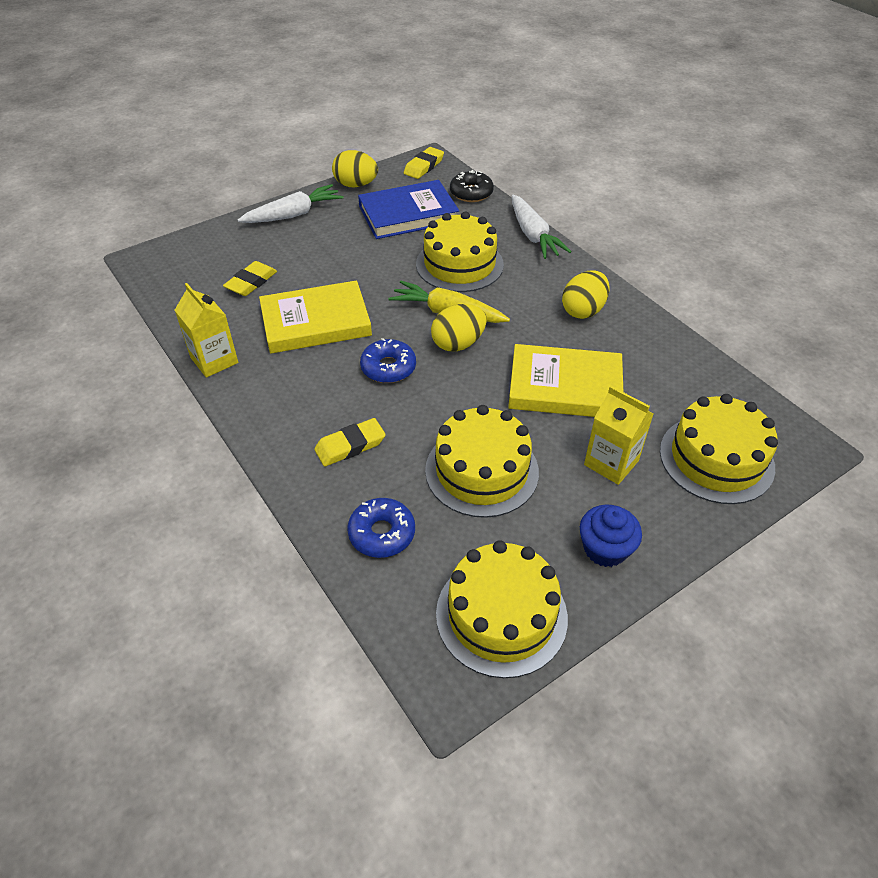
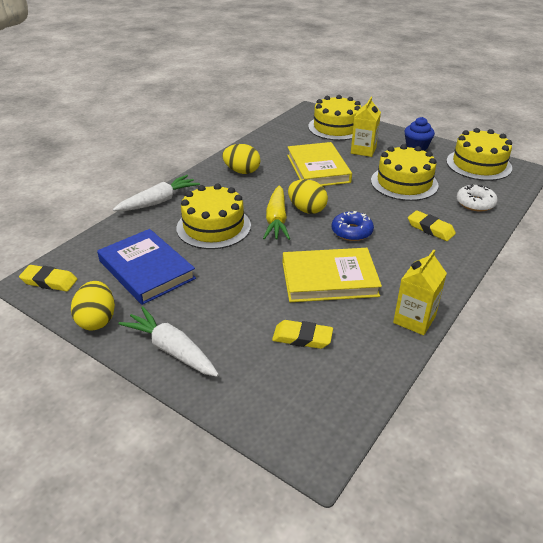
camera: 110 degrees left, 10 degrees down
yellow book [259,280,372,354] -> yellow book turned 60 degrees counterclockwise [283,248,382,302]
blue donut [347,498,415,558] -> white donut [457,184,498,211]
black donut [450,170,494,202] -> none

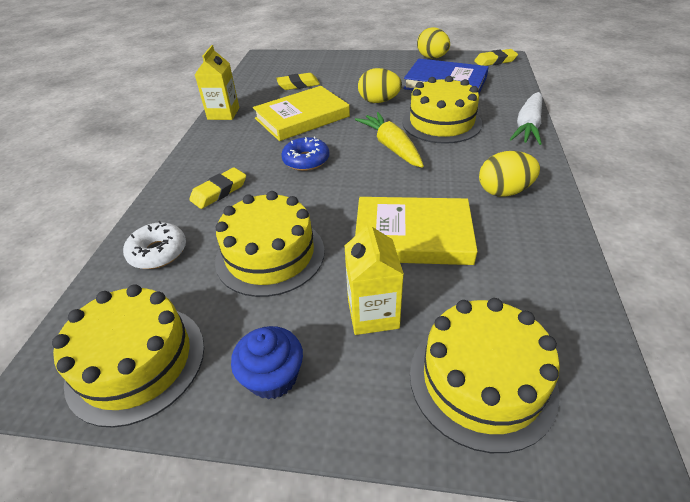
camera: 155 degrees right, 5 degrees up
white carrot [118,306,219,377] -> none
yellow book [287,142,352,186] -> yellow book turned 45 degrees counterclockwise [355,197,478,265]
yellow egg [288,179,328,214] -> yellow egg moved to [358,68,402,103]
yellow eraser [408,210,456,241] -> yellow eraser turned 60 degrees counterclockwise [189,167,246,209]

